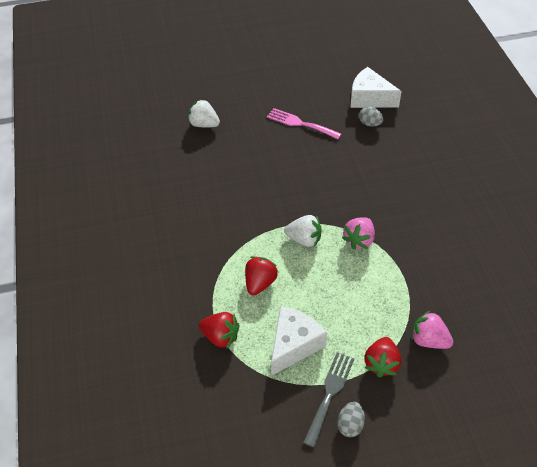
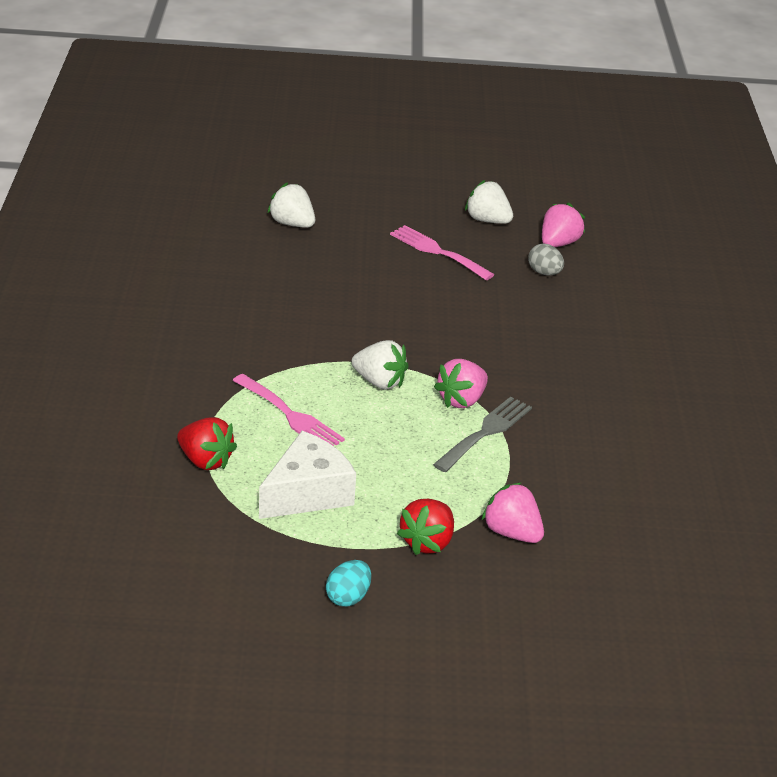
camera: 10 degrees right, 15 degrees down
red strawberry [245,256,278,295] -> pink fork [232,374,345,446]
grey fork [303,352,354,447] -> grey fork moved to [433,397,532,472]
grey egg [337,402,365,437] -> turquoise egg [326,560,371,607]
white cheese [350,67,402,108] -> pink strawberry [542,202,585,247]
none -> white strawberry [465,180,513,224]

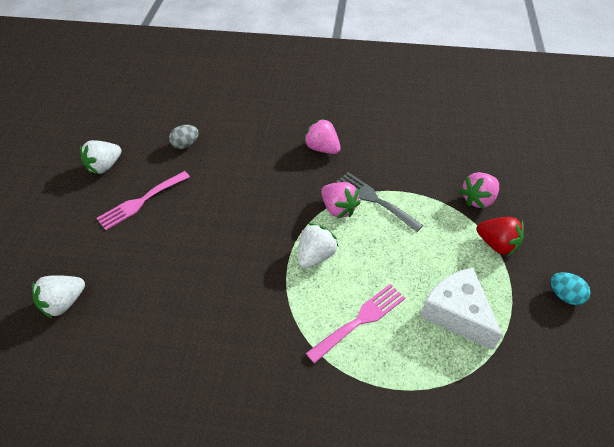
camera: 80 degrees left, 15 degrees up
red strawberry [177,417,237,470] -> none
pink strawberry [542,202,585,247] -> pink strawberry moved to [303,118,341,154]

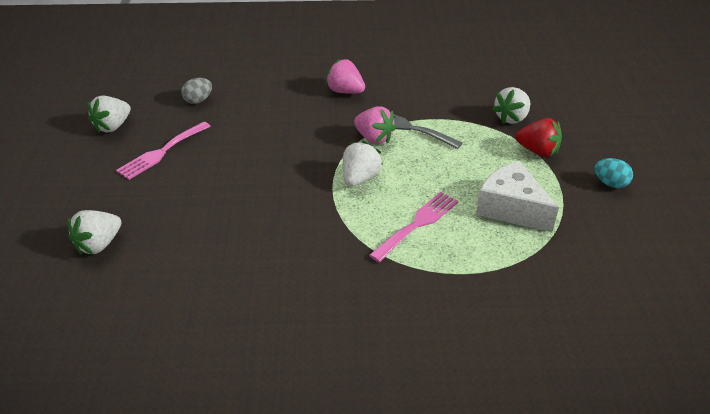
camera: 10 degrees left, 10 degrees down
pink strawberry [459,172,499,209] -> white strawberry [492,87,530,124]

